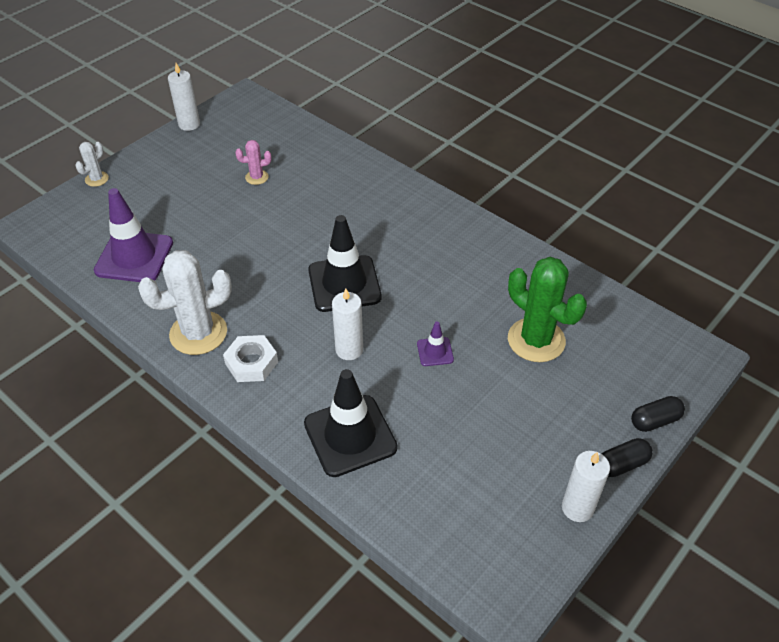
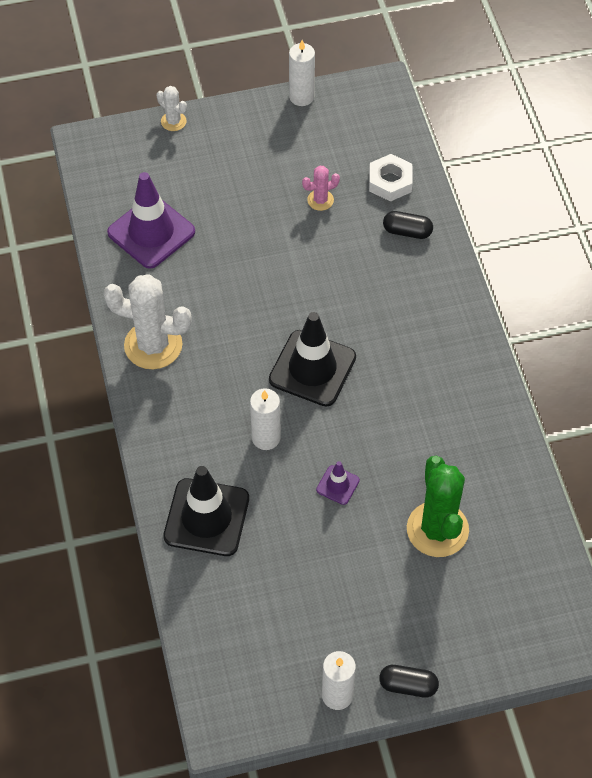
camera: 35 degrees right, 10 degrees up
white cactus [75,142,109,187] -> white cactus turned 60 degrees clockwise [157,86,187,131]
white nut [223,335,278,382] -> white nut moved to [369,154,413,202]
pink cactus [235,140,271,185] -> pink cactus turned 45 degrees counterclockwise [302,166,340,211]
black capsule [631,396,685,432] -> black capsule moved to [383,211,433,239]

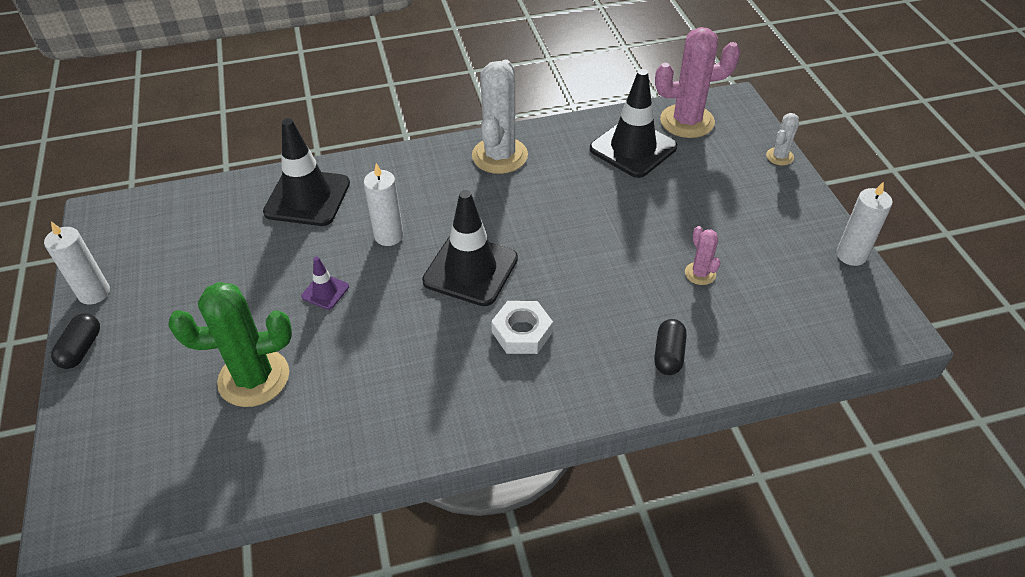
camera: 90 degrees right, 10 degrees down
purple traffic cone [107,172,195,269] -> black traffic cone [590,69,677,178]
white nut [369,154,413,202] -> white nut moved to [491,301,553,354]
none -> pink cactus [655,27,741,138]

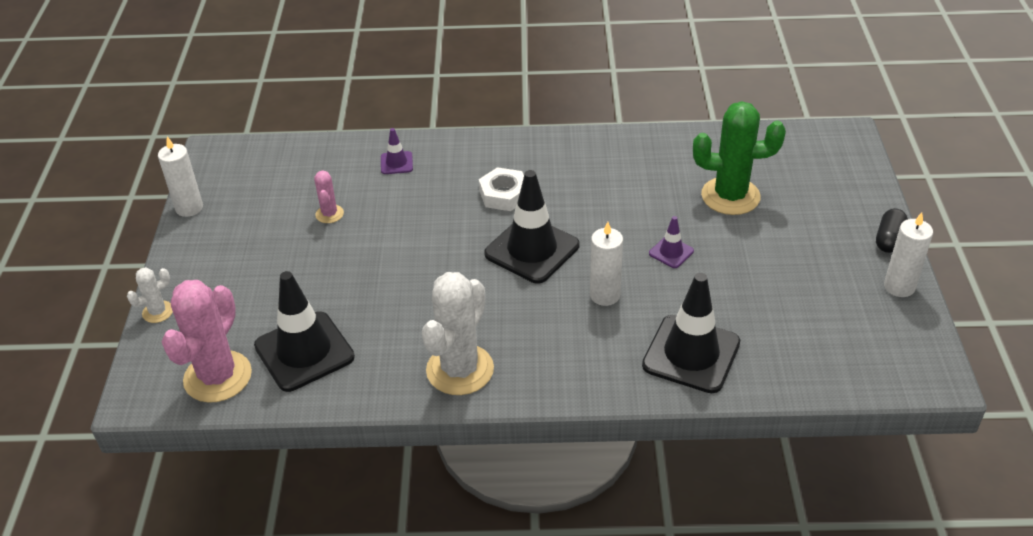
camera: 165 degrees left, 5 degrees down
black capsule [654,319,687,375] -> purple traffic cone [381,128,413,174]
pink cactus [655,27,741,138] -> pink cactus turned 75 degrees counterclockwise [162,280,252,403]

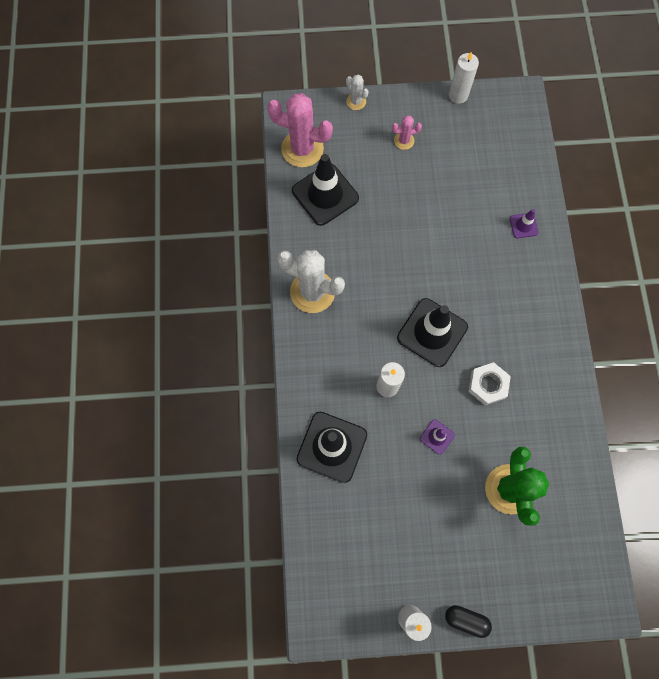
camera: 85 degrees right, 30 degrees up
pink cactus [314,170,344,223] -> pink cactus moved to [392,115,422,150]
white nut [479,167,524,211] -> white nut moved to [468,362,511,405]

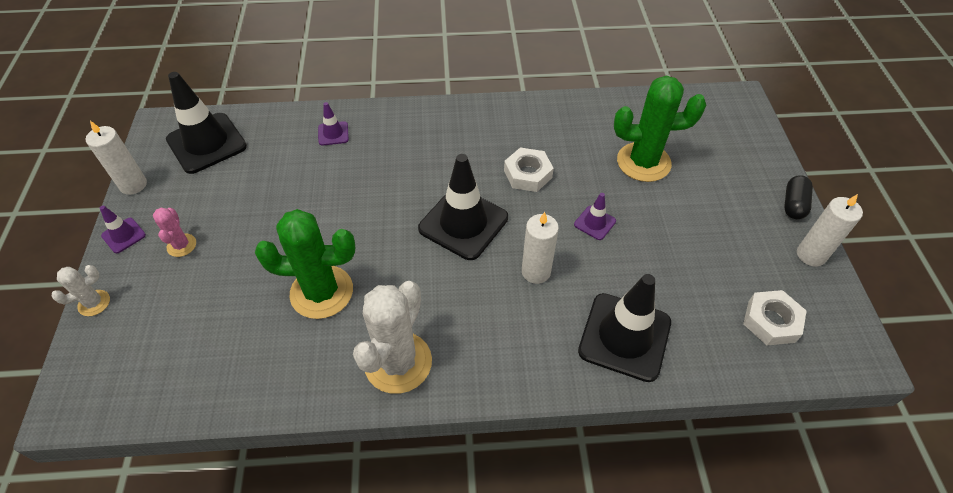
camera: 90 degrees left, 20 degrees down
pink cactus [267,93,333,167] -> none
black traffic cone [292,154,359,226] -> black traffic cone moved to [166,72,247,174]
none -> purple traffic cone [100,206,146,253]
none -> green cactus [255,209,355,319]
none -> white nut [743,290,807,345]

